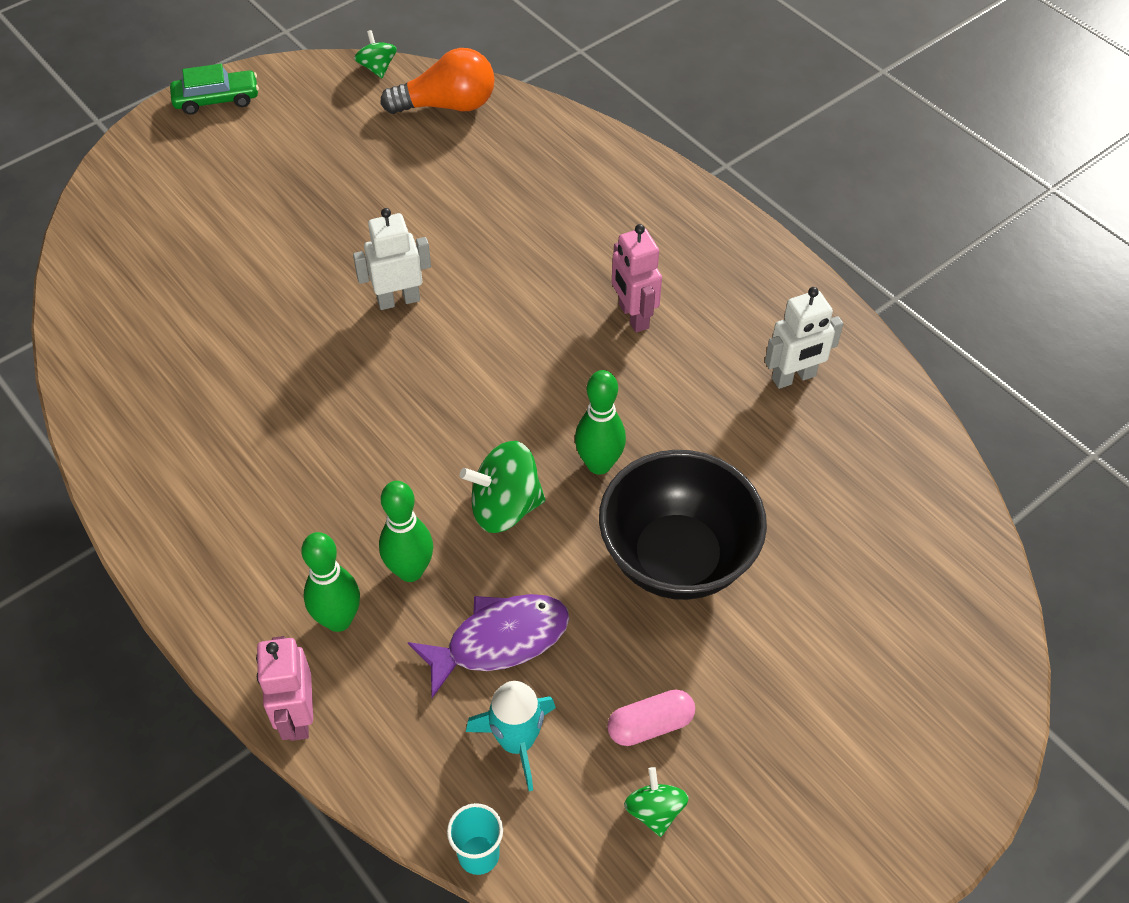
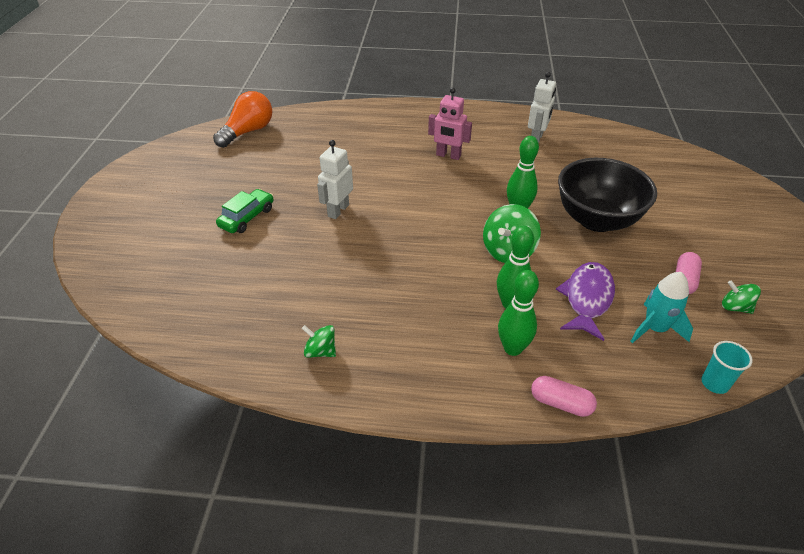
camera: 45 degrees left, 10 degrees down
green car [170,64,259,115] -> green car moved to [216,189,274,233]
pink robot [256,636,313,741] -> pink capsule [531,376,597,417]
green spinning top [354,30,397,78] -> green spinning top moved to [302,325,336,358]

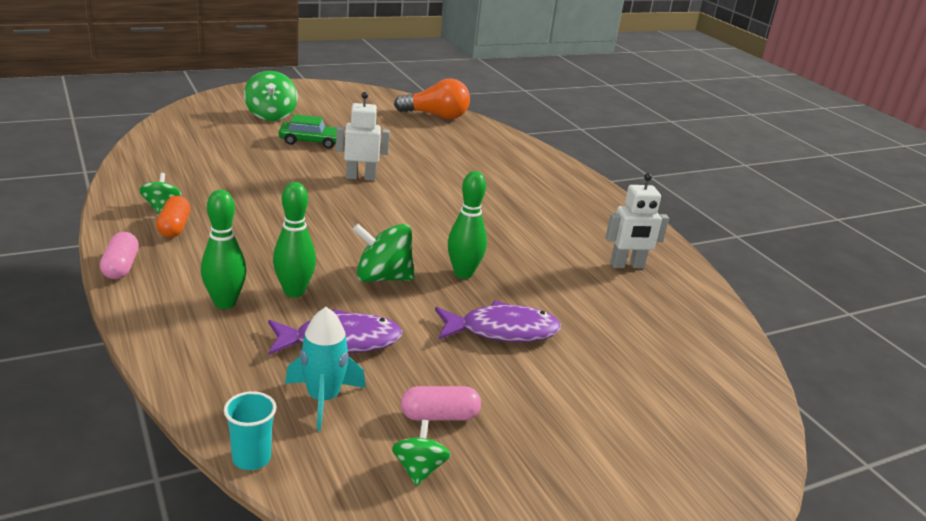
camera: 55 degrees right, 15 degrees down
pink robot [428,88,472,160] -> none
pink capsule [531,376,597,417] -> pink capsule moved to [100,232,139,279]
black bowl [558,158,657,232] -> purple fish [435,300,561,342]
none -> orange capsule [156,196,190,238]
none -> green spinning top [244,71,298,121]

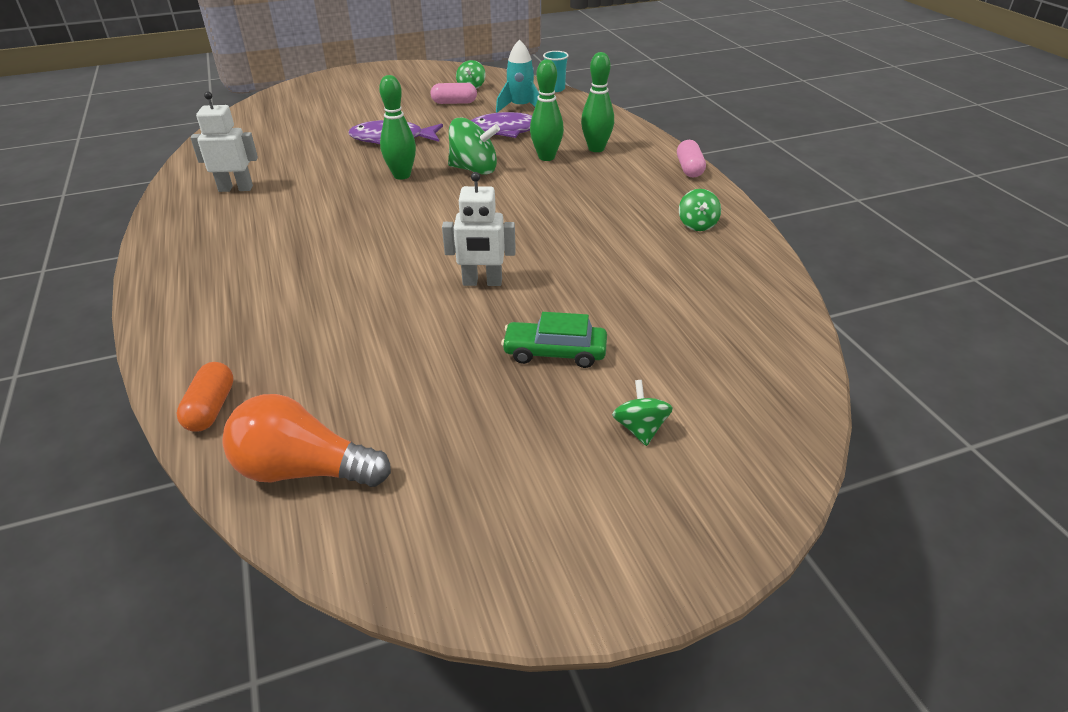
camera: 170 degrees left, 10 degrees up
orange capsule [156,196,190,238] -> orange capsule moved to [176,362,234,432]
green spinning top [244,71,298,121] -> green spinning top [612,380,673,446], size x0.59

